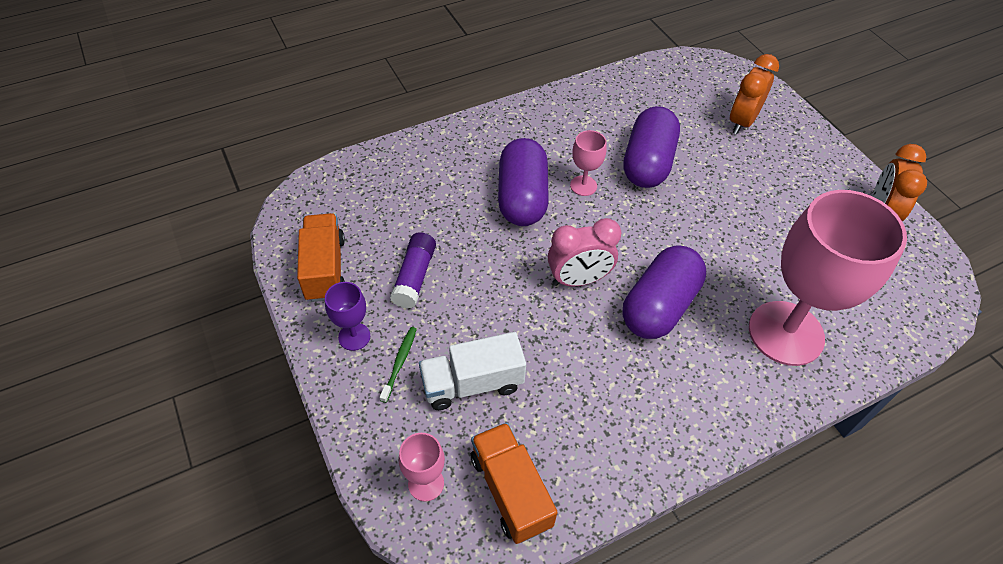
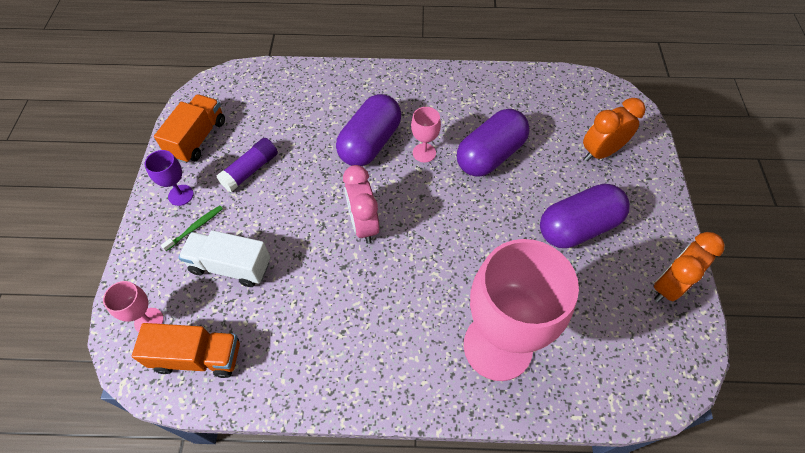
camera: 30 degrees right, 5 degrees up
orange truck [471,422,558,544] -> orange truck turned 90 degrees clockwise [132,323,240,378]
pink clock [548,218,621,286] -> pink clock turned 60 degrees clockwise [343,165,380,244]
purple capsule [622,245,706,339] -> purple capsule moved to [540,184,630,248]

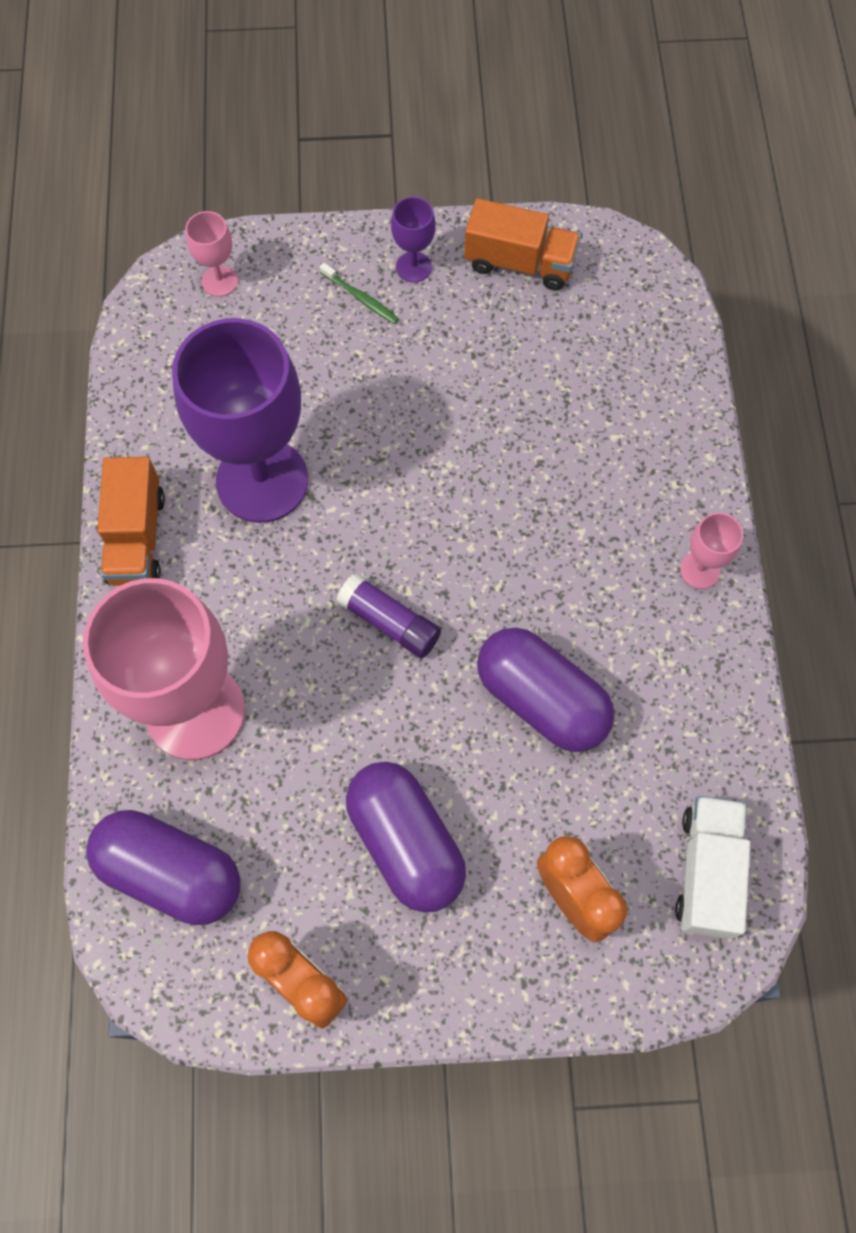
camera: 85 degrees right, 10 degrees up
orange truck [132,323,240,378] -> orange truck moved to [97,457,165,586]
white truck [178,230,270,287] -> white truck moved to [675,796,751,939]
purple glue stick [217,138,278,192] -> purple glue stick moved to [336,573,441,658]
purple capsule [336,94,401,166] -> purple capsule moved to [86,810,240,925]
pink clock [343,165,380,244] -> none
pink goblet [411,107,441,162] -> pink goblet moved to [680,513,743,589]
none -> purple goblet [172,318,308,523]

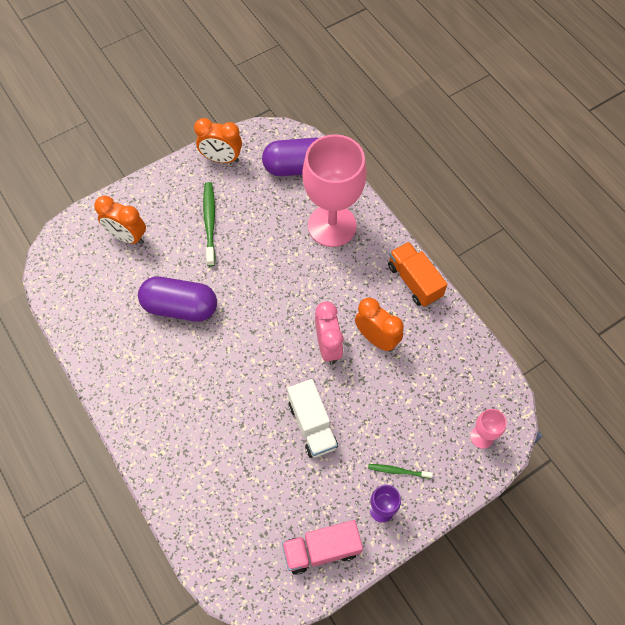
camera: 150 degrees right, 5 degrees down
purple goblet [172,318,308,523] -> orange clock [355,298,404,352]
purple glue stick [336,573,441,658] -> none
purple capsule [346,762,466,913] -> green toothbrush [203,182,216,266]
orange truck [464,198,581,290] -> pink truck [282,520,363,575]
white truck [675,796,751,939] -> white truck moved to [287,379,338,458]
pink goblet [680,513,743,589] -> none
none -> pink clock [315,302,344,365]

